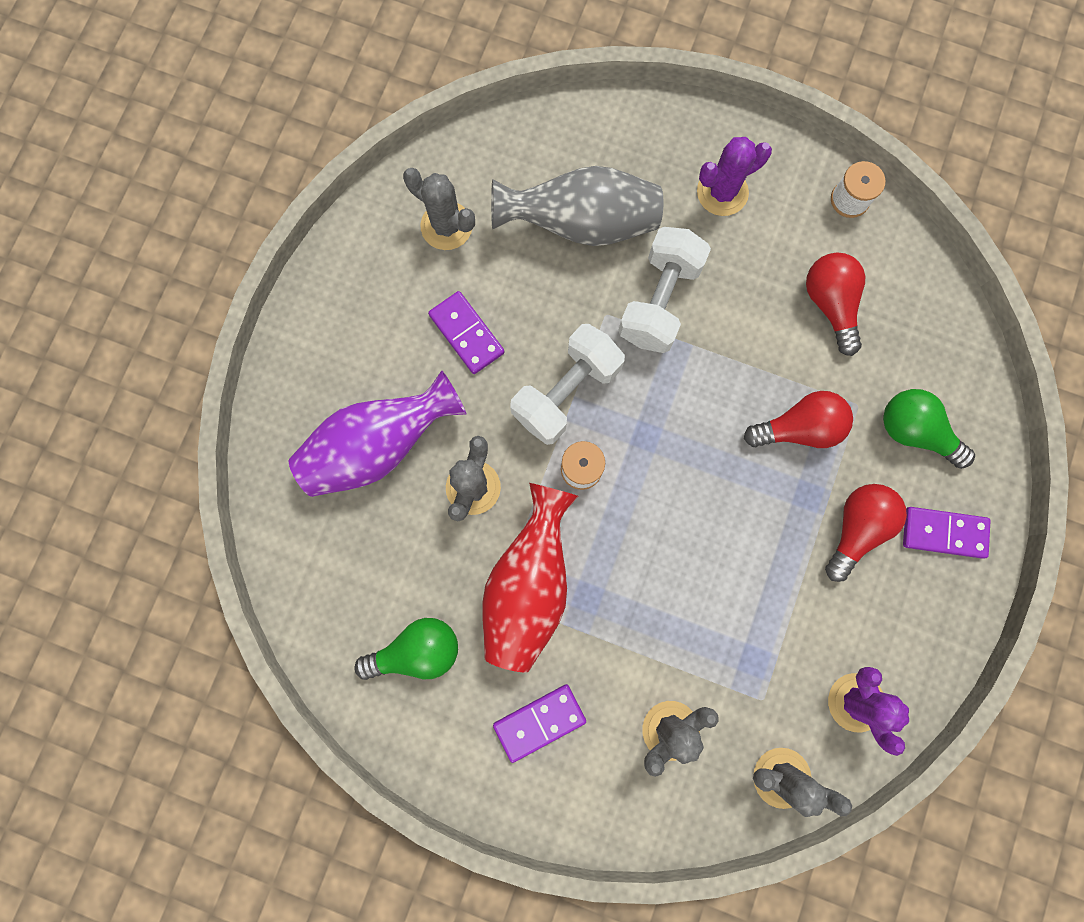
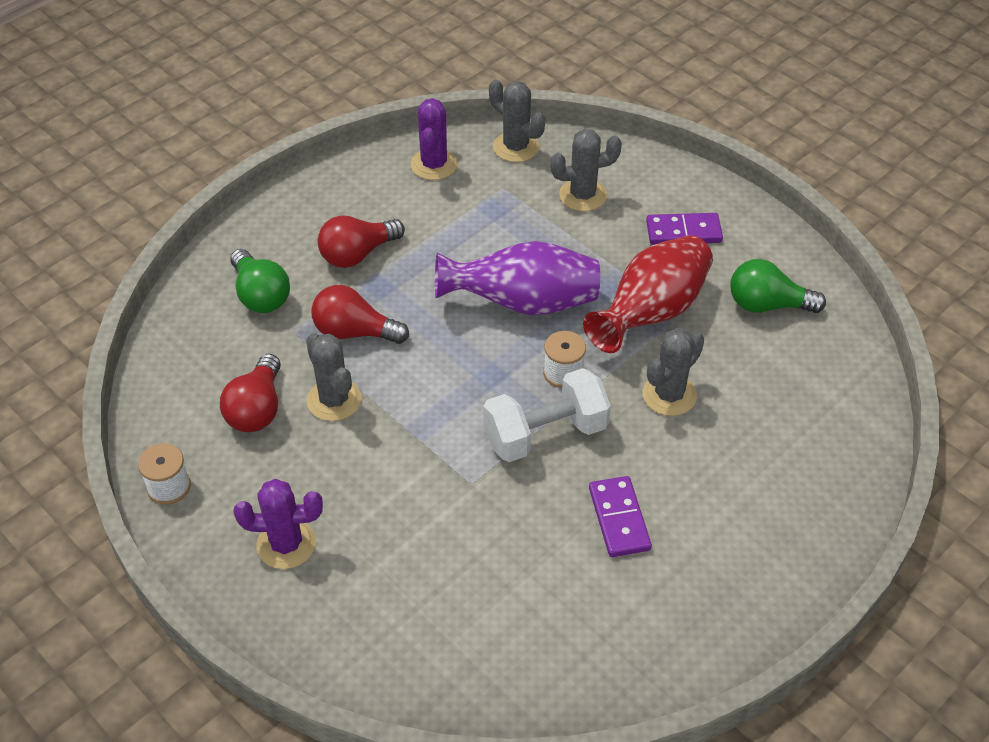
camera: 155 degrees left, 30 degrees down
purple vase [289,371,467,497] -> purple vase moved to [435,241,600,315]
grey cactus [403,168,475,250] -> grey cactus moved to [306,333,362,421]
grey vase [491,166,663,246] -> none
white dumbbell [618,227,711,353] -> none
purple domino [903,507,990,559] -> none

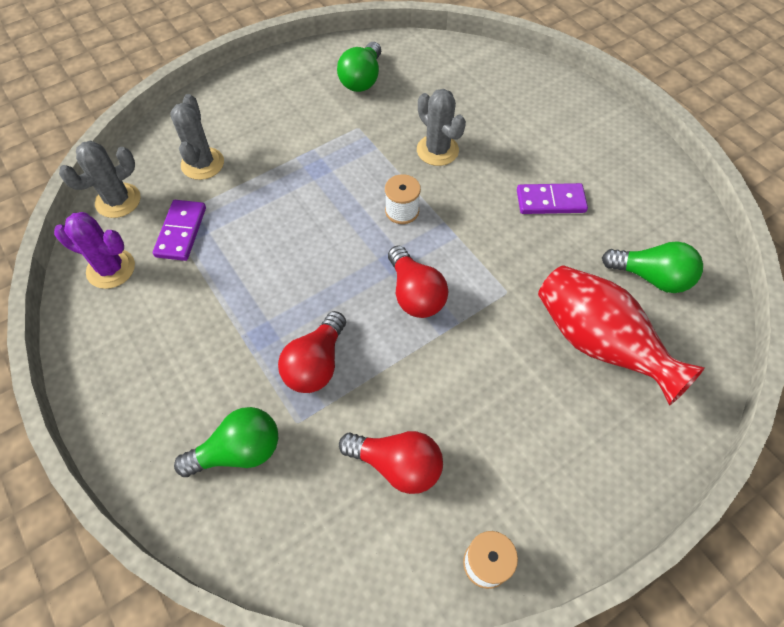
camera: 80 degrees left, 10 degrees up
purple cactus [233,479,323,569] -> none
grey cactus [306,333,362,421] -> none
red light bulb [318,216,405,268] -> red light bulb moved to [388,245,448,318]
purple vase [435,241,600,315] -> none
white dumbbell [483,368,611,462] -> none
red vase [583,235,713,353] -> red vase moved to [538,265,705,406]
purple domino [646,213,723,245] -> purple domino moved to [153,200,206,261]
none -> green light bulb [602,241,703,293]

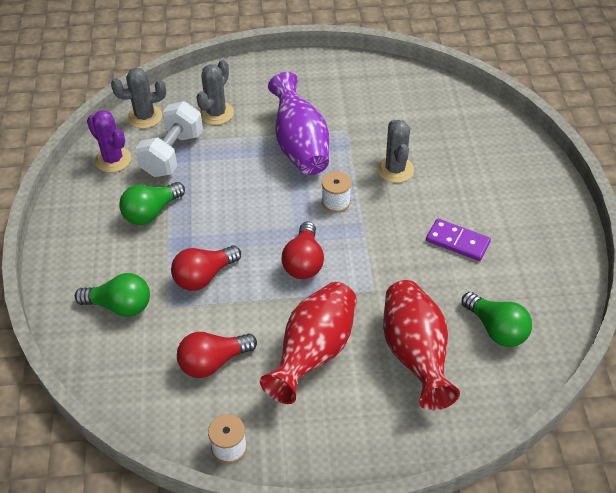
camera: 30 degrees right, 10 degrees down
purple domino [153,200,206,261] -> white dumbbell [135,101,203,177]
green light bulb [337,42,381,92] -> green light bulb moved to [119,182,185,225]
red light bulb [339,431,443,494] -> red light bulb turned 105 degrees clockwise [177,332,257,378]
none -> red vase [260,282,357,404]
none -> purple vase [268,72,329,175]

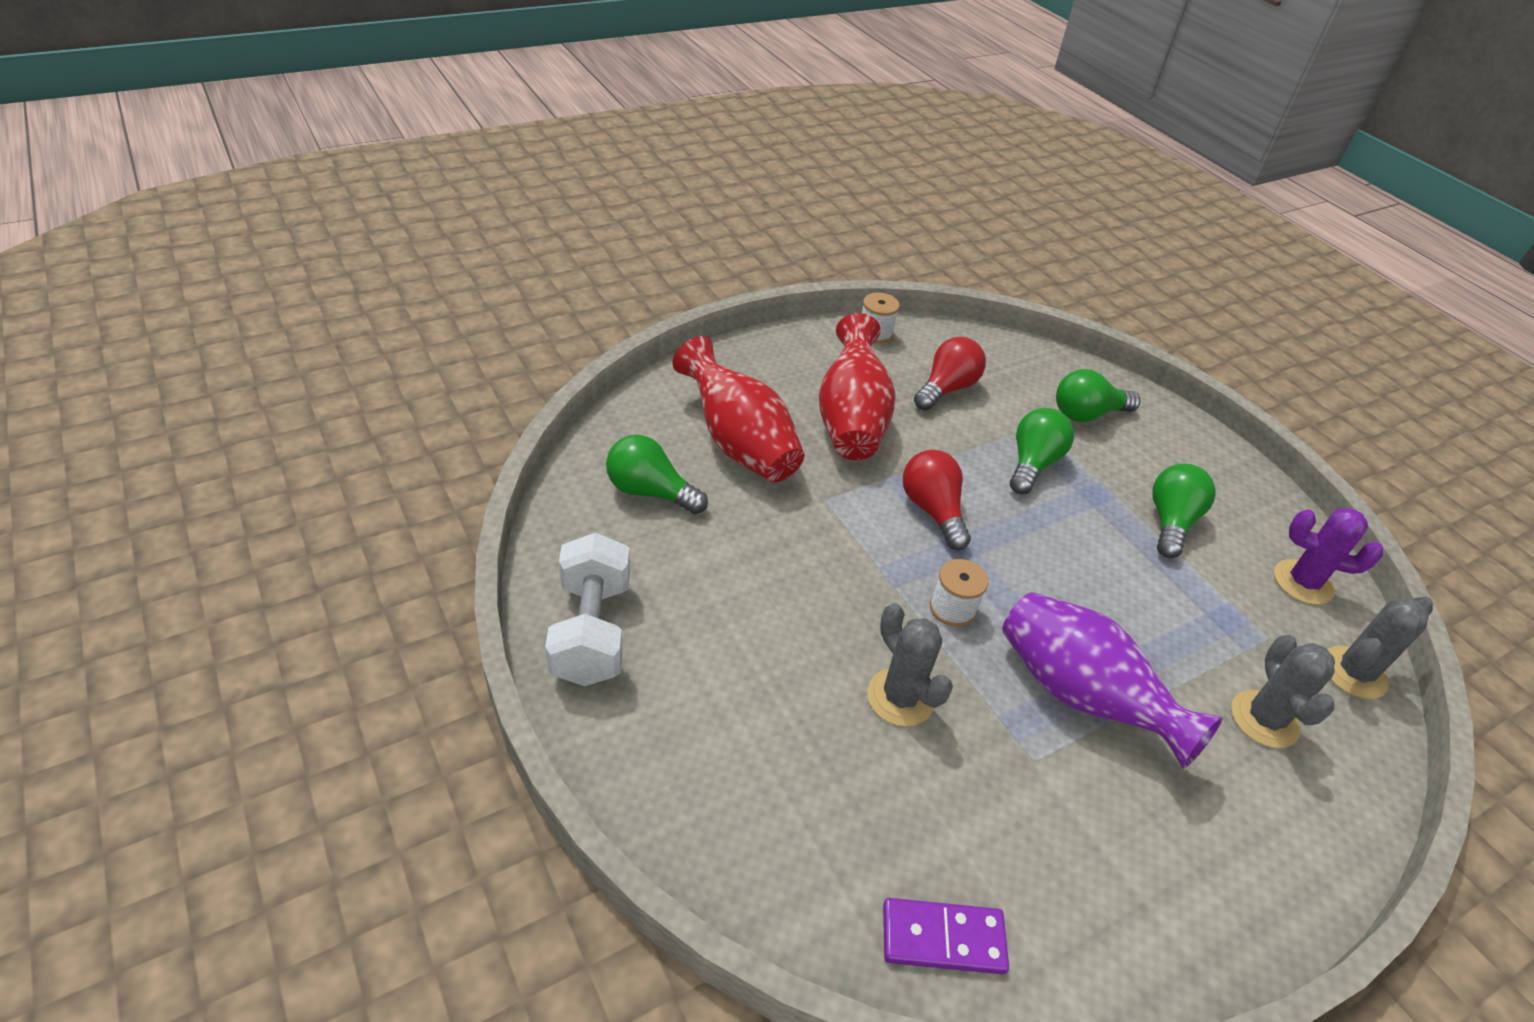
camera: 150 degrees right, 5 degrees down
white dumbbell [135,101,203,177] -> white dumbbell moved to [545,533,630,686]
red light bulb [171,245,241,291] -> green light bulb [1010,408,1074,494]
purple domino [426,219,491,261] -> purple domino moved to [883,898,1009,974]

